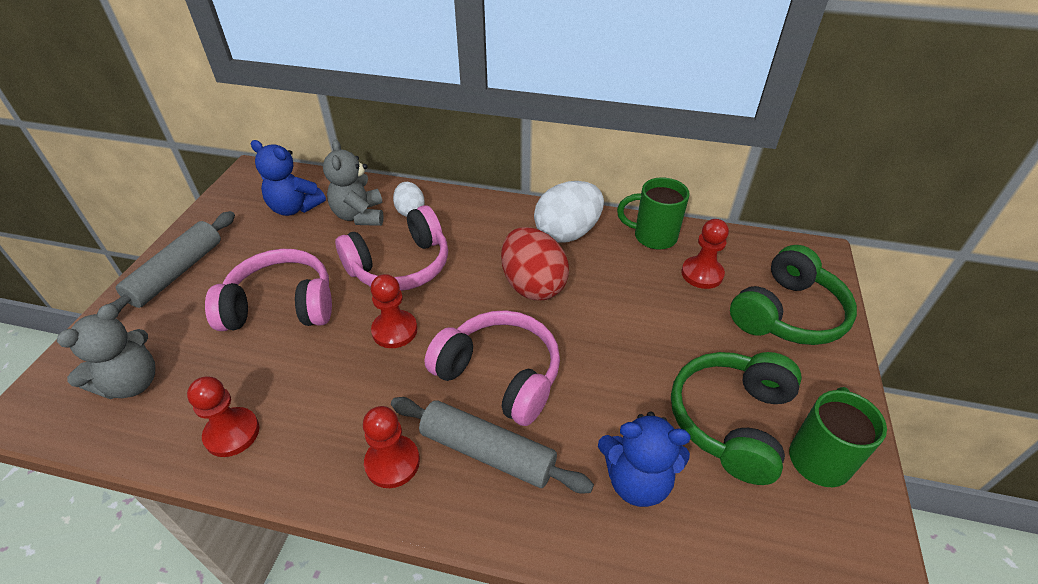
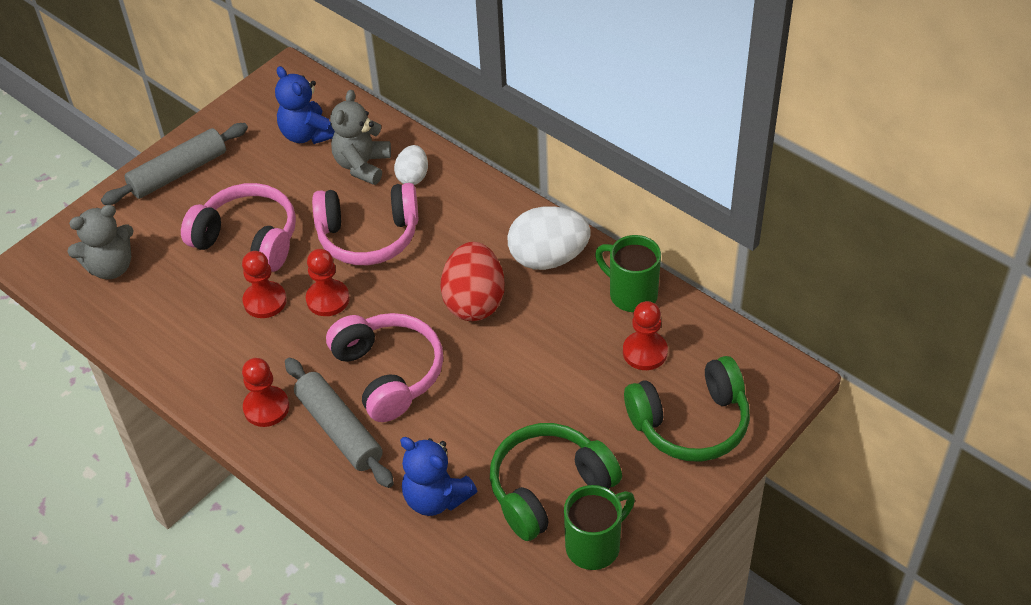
camera: 30 degrees right, 5 degrees up
red pawn [187,377,260,457] -> red pawn moved to [242,251,287,318]

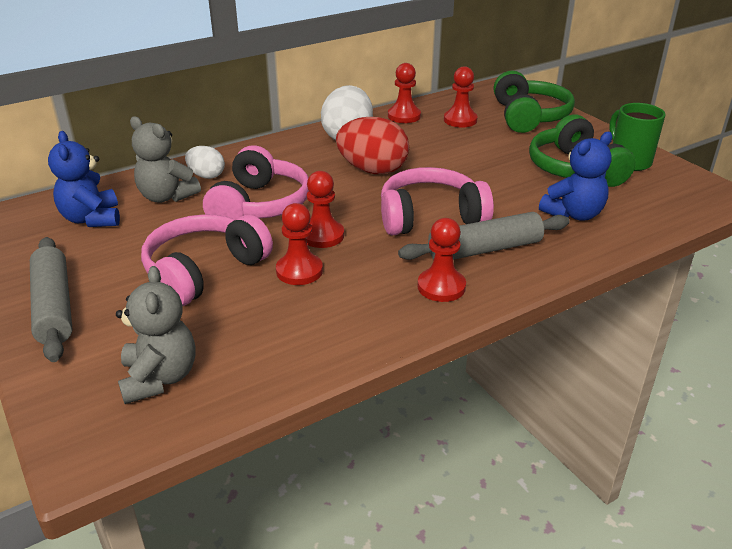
camera: 75 degrees left, 15 degrees down
blue teddy bear [275,66,335,144] -> blue teddy bear turned 90 degrees clockwise [48,131,120,227]
green mug [595,235,661,312] -> red pawn [388,63,421,123]

